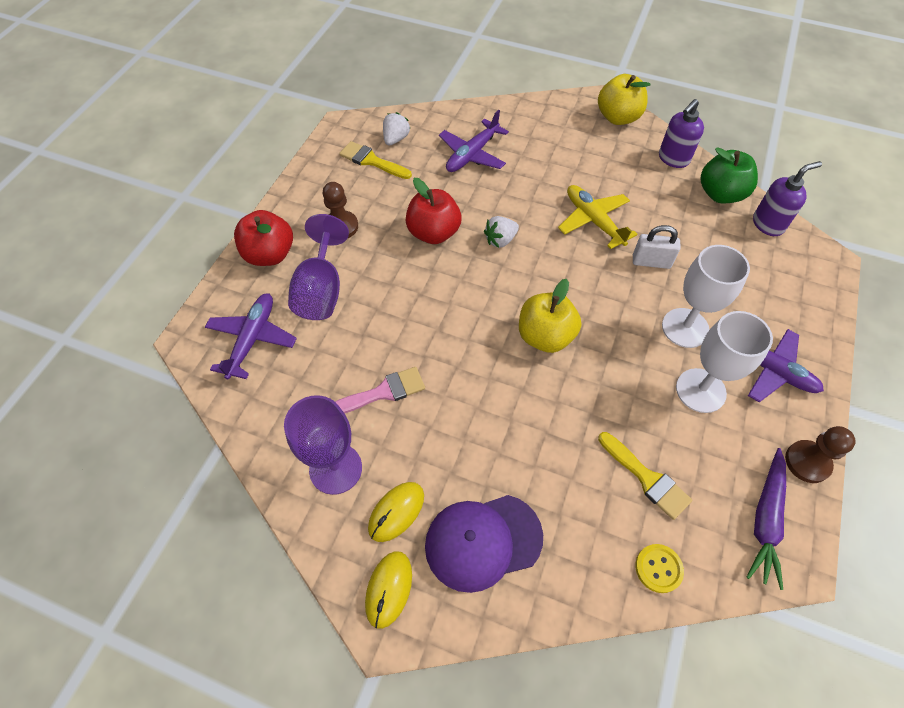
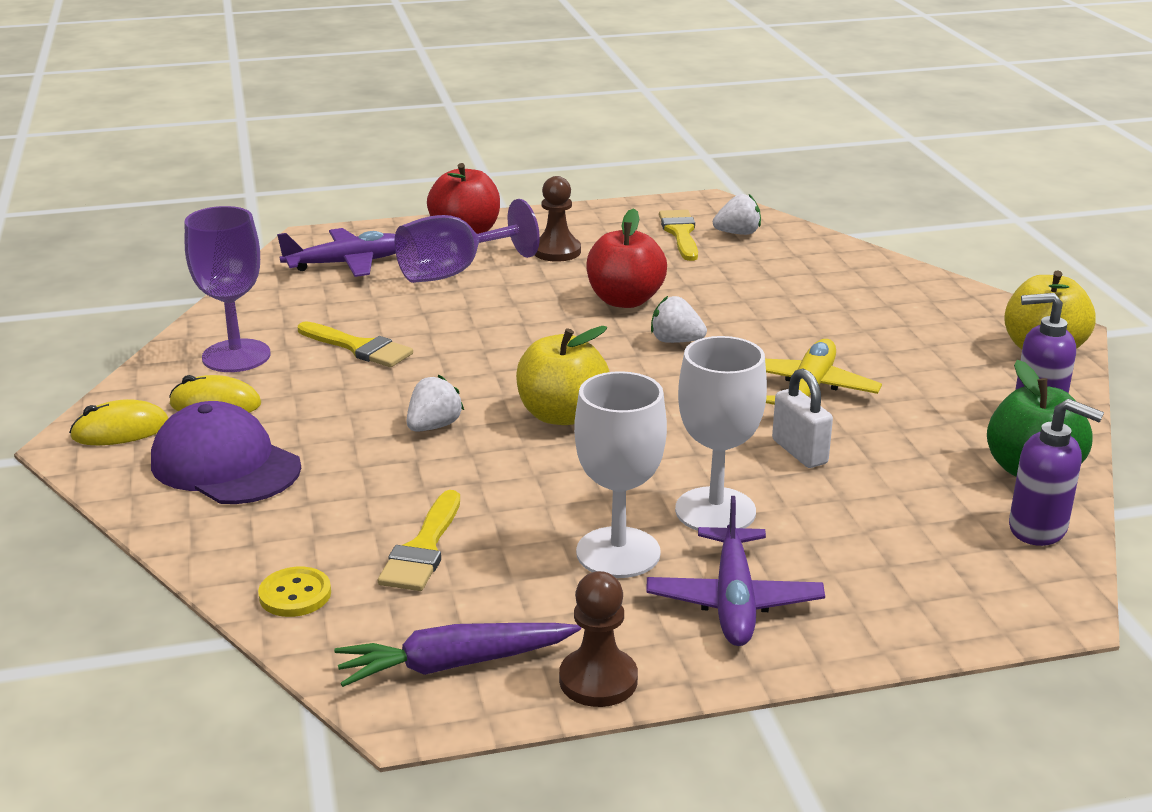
camera: 55 degrees right, 30 degrees down
pink brush [335,367,425,414] -> yellow brush [298,321,413,367]
purple plane [439,110,509,172] -> none
none -> white strawberry [407,375,464,432]

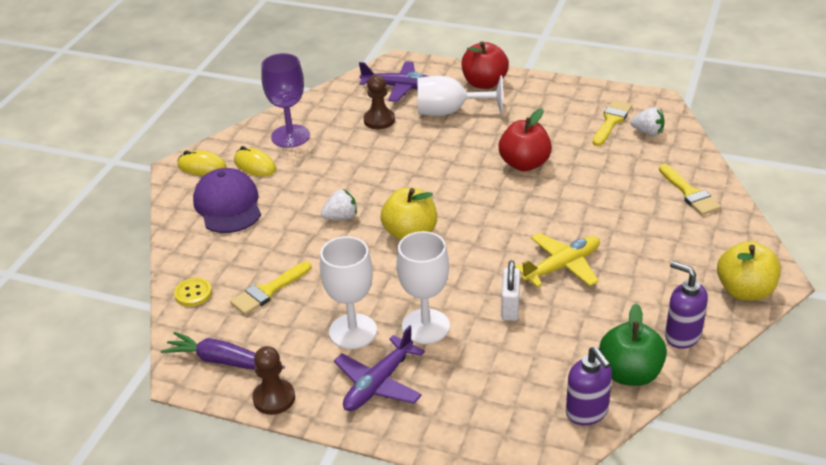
camera: 35 degrees right, 10 degrees up
yellow brush [298,321,413,367] -> yellow brush moved to [659,164,721,215]
purple goblet [395,199,540,283] -> white goblet [417,75,503,116]
brown pawn [535,176,581,262] -> brown pawn moved to [364,75,395,129]
white strawberry [651,296,707,343] -> none

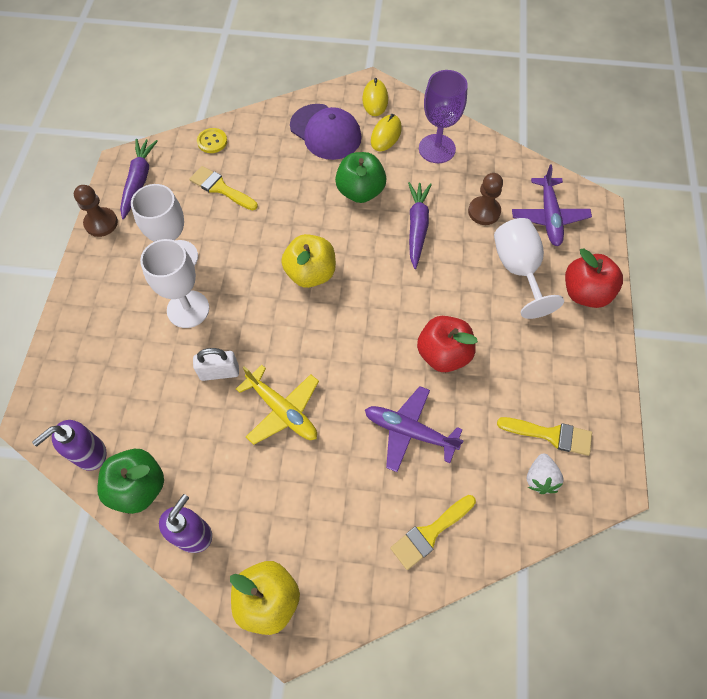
camera: 75 degrees right, 25 degrees up
purple cap [193,168,261,233] -> purple cap turned 75 degrees clockwise [290,104,362,160]
white strawberry [321,189,357,220] -> none
purple plane [334,325,425,411] -> purple plane moved to [365,386,464,472]
none -> green apple [335,152,386,203]
none -> purple carrot [408,182,432,269]

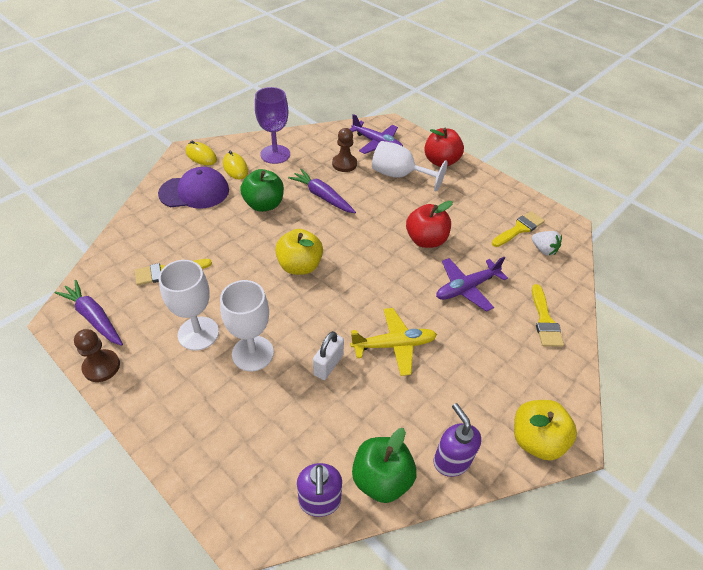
camera: 55 degrees left, 15 degrees down
yellow button [197,128,227,153] -> none

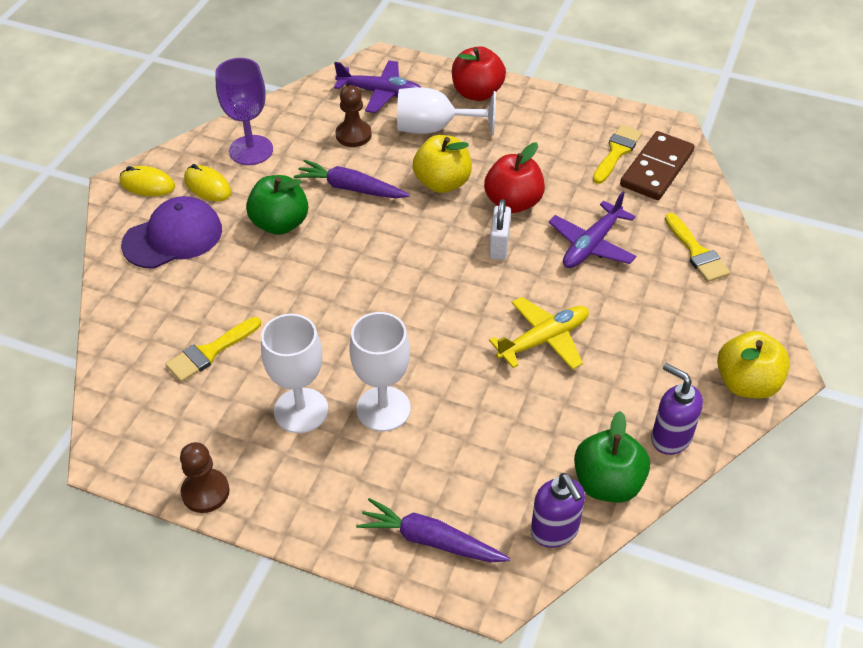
camera: 20 degrees left, 0 degrees up
purple carrot [55,280,123,346] -> purple carrot moved to [356,498,510,562]
yellow apple [275,229,323,275] -> yellow apple moved to [413,135,472,193]
white padlock [313,331,344,380] -> white padlock moved to [489,199,511,260]
white strawberry [531,231,562,256] -> brown domino [620,131,694,200]

